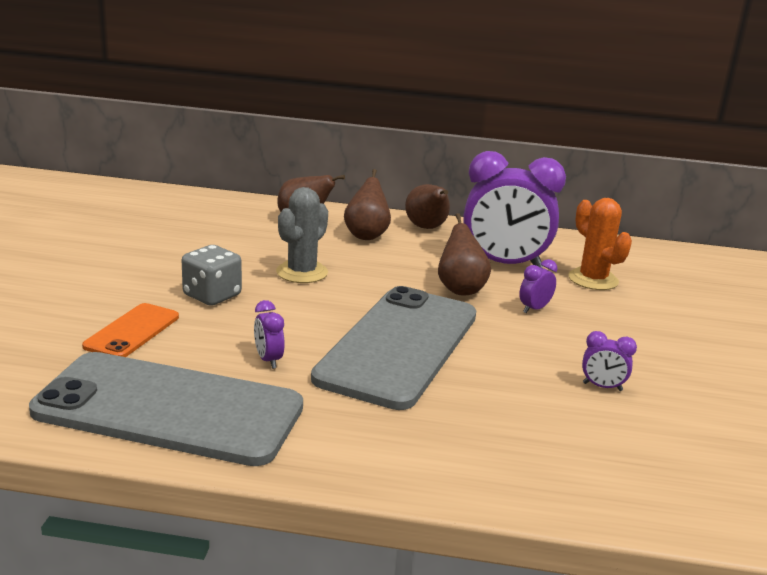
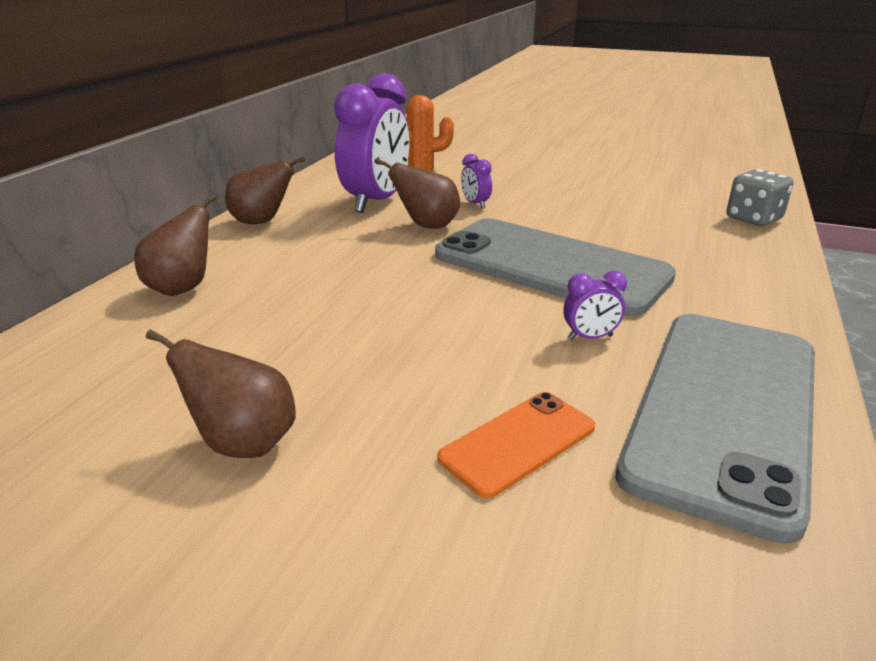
camera: 75 degrees left, 5 degrees up
orange phone [82,303,179,357] -> orange phone turned 75 degrees counterclockwise [438,392,595,498]
grey dice [182,245,242,306] -> grey dice moved to [726,169,793,226]
grey cactus [276,187,328,283] -> none
brown pear [344,169,391,240] -> brown pear moved to [146,329,296,458]
purple clock [582,331,637,391] -> none

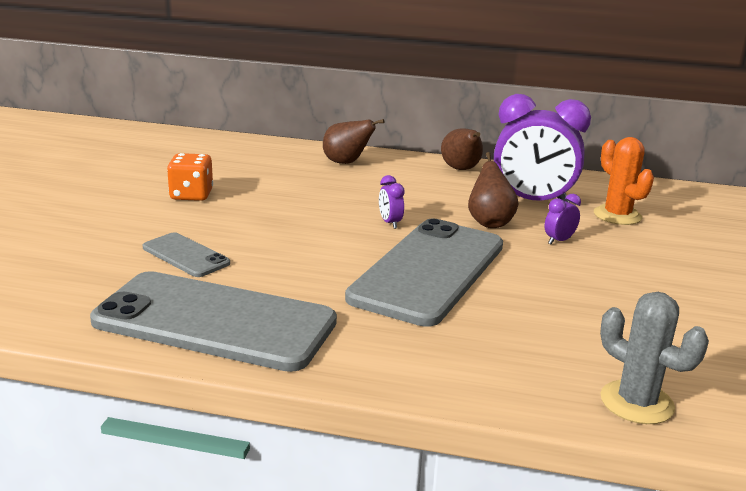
camera: 80 degrees right, 5 degrees down
brown pear [146,329,296,458] -> orange dice [167,153,213,201]
orange phone [438,392,595,498] -> grey phone [143,232,230,277]
purple clock [564,271,627,340] -> purple clock moved to [379,175,405,229]
grey dice [726,169,793,226] -> grey cactus [600,292,709,424]

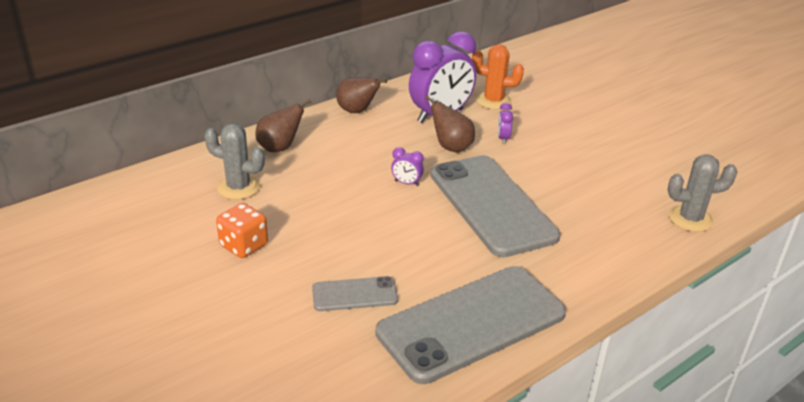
camera: 50 degrees left, 10 degrees up
none -> grey cactus [204,123,265,200]

